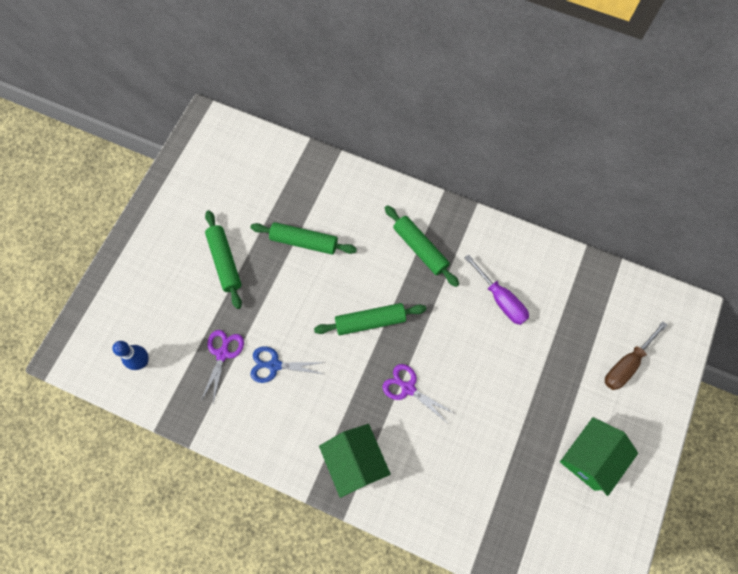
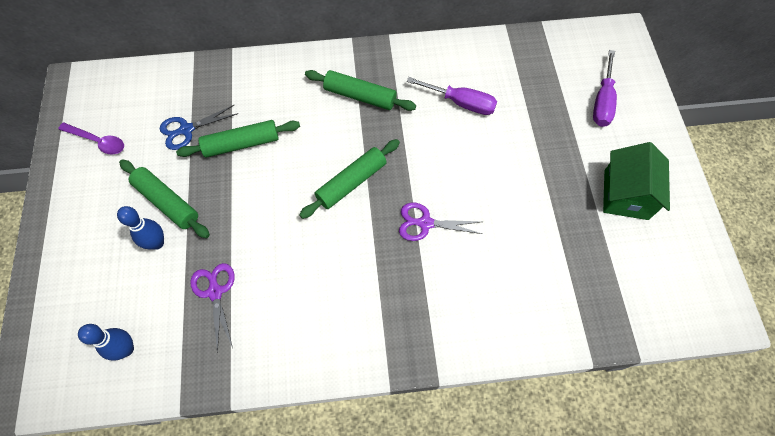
camera: 30 degrees left, 5 degrees down
blue scissors [250,346,325,383] -> blue scissors moved to [160,105,238,150]
green house [319,424,391,498] -> none
brown screwdriver [605,321,667,390] -> purple screwdriver [593,50,617,127]
none -> purple spoon [58,123,124,154]
none -> blue bowling pin [117,206,164,250]

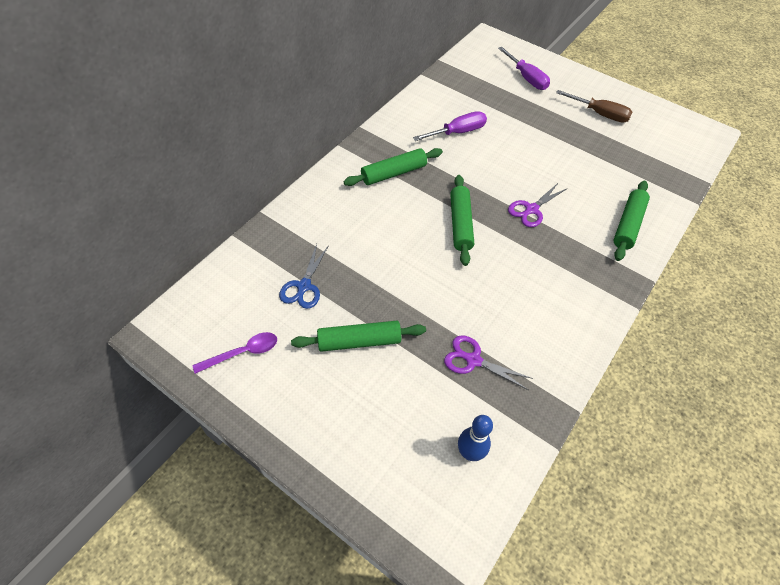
camera: 50 degrees left, 10 degrees down
blue bowling pin [117,206,164,250] -> none
green rolling pin [176,120,300,158] -> green rolling pin moved to [614,181,650,261]
green house [603,142,670,220] -> brown screwdriver [556,90,633,123]

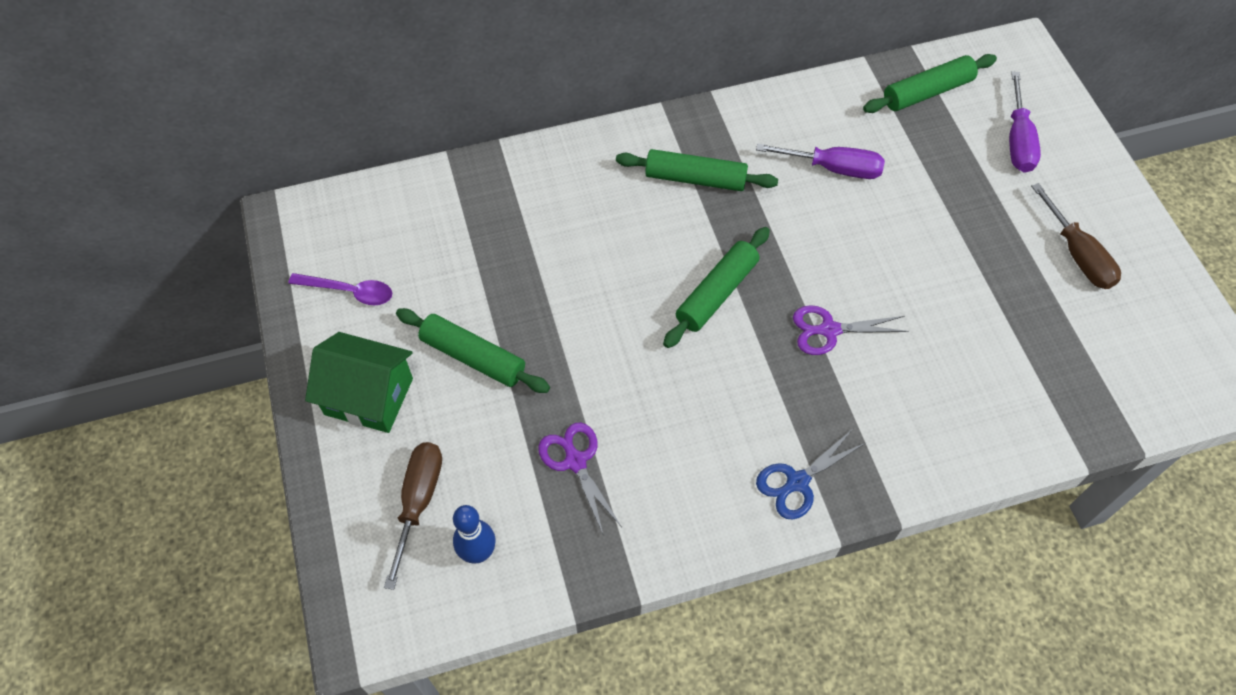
camera: 40 degrees right, 5 degrees up
blue scissors [279,244,329,309] -> blue scissors moved to [756,429,867,520]
green rolling pin [614,181,650,261] -> green rolling pin moved to [863,54,997,113]
none -> green house [305,332,413,433]
none -> brown screwdriver [384,442,442,590]

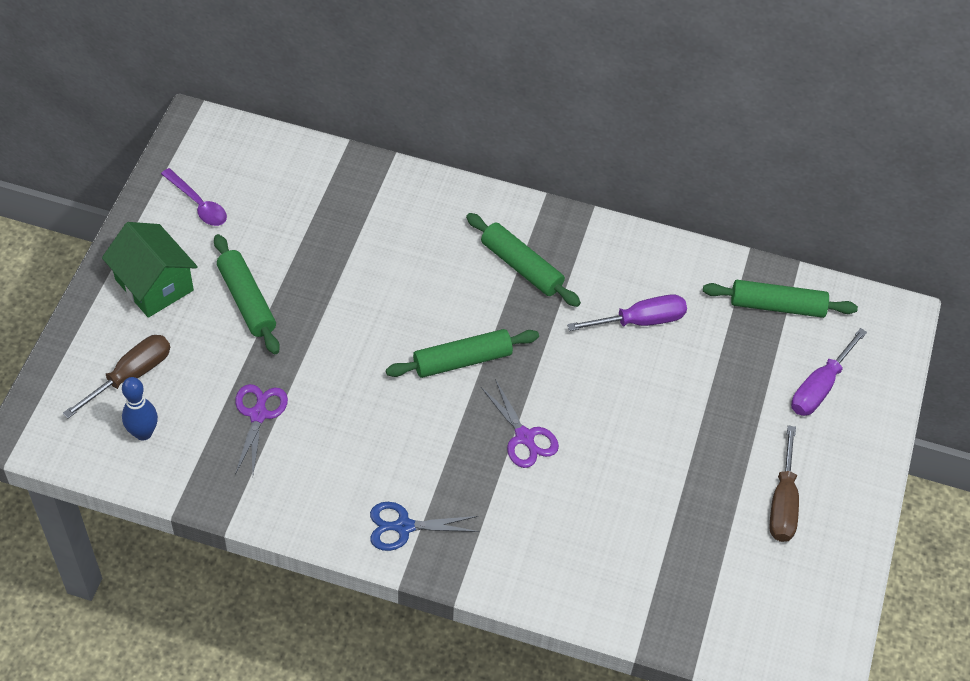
camera: 30 degrees right, 5 degrees down
purple screwdriver [756,143,885,179] -> purple screwdriver turned 60 degrees counterclockwise [567,294,687,331]
purple scissors [793,305,909,355] -> purple scissors turned 150 degrees counterclockwise [481,379,559,468]

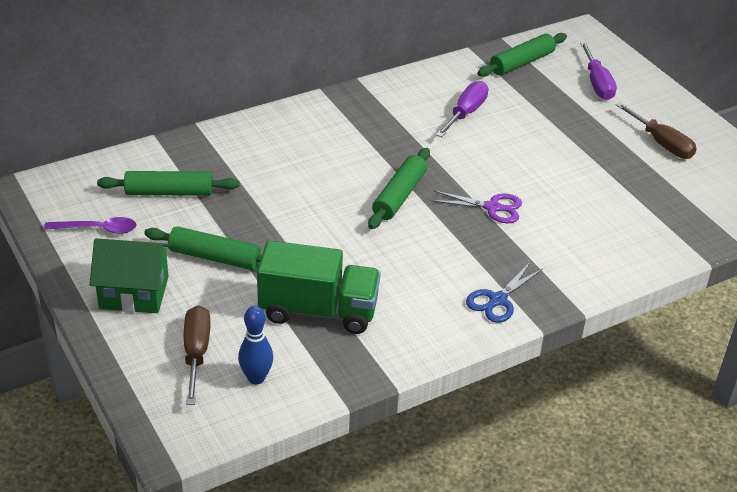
camera: 45 degrees left, 15 degrees down
purple scissors [235,384,288,475] -> green truck [257,240,381,334]
green rolling pin [466,213,581,307] -> green rolling pin moved to [97,171,240,196]

